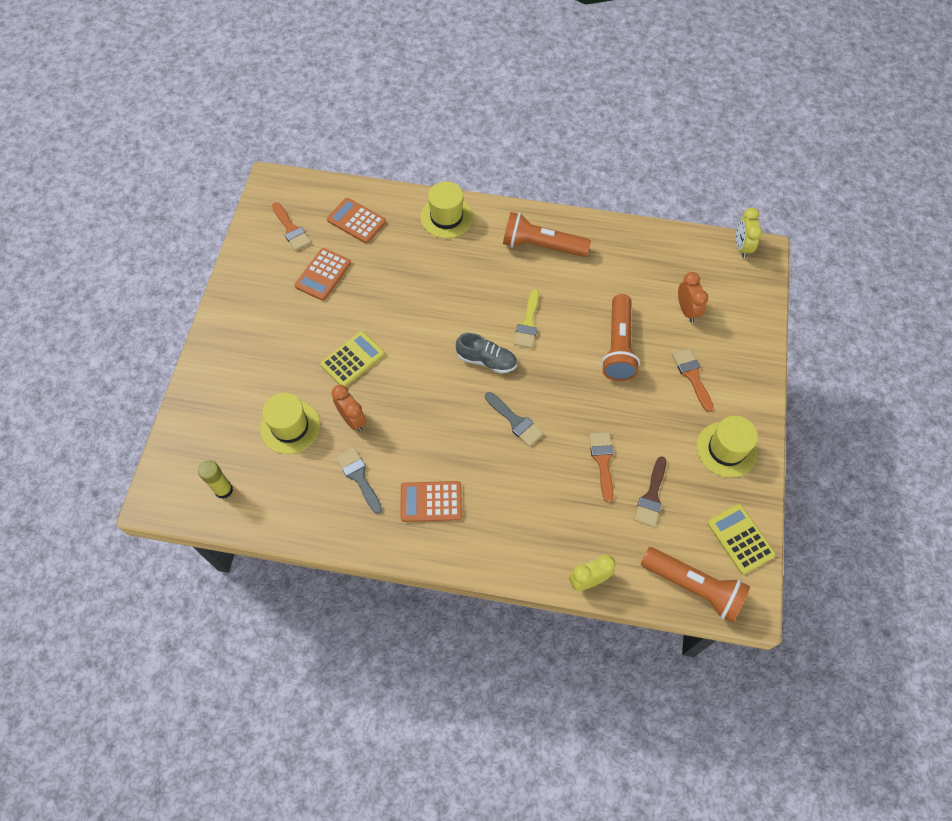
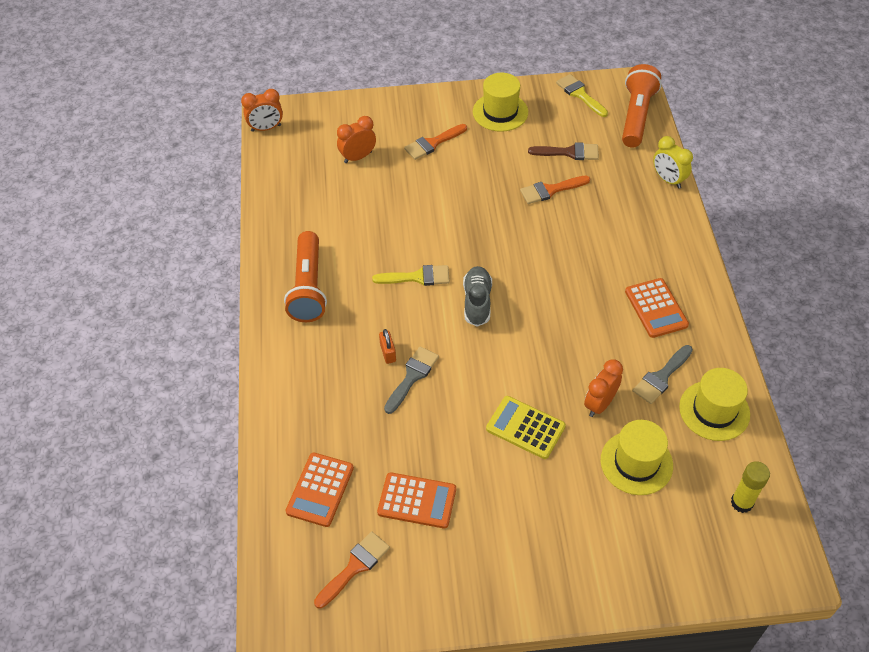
camera: 105 degrees left, 10 degrees down
yellow hat [421,181,473,238] -> yellow hat moved to [679,368,750,441]
grey brush [485,392,544,447] -> grey brush moved to [384,346,439,414]
orange flashlight [601,294,640,381] -> none
yellow calculator [707,504,776,574] -> yellow brush [556,74,608,117]
yellow clock [736,208,763,258] -> orange clock [241,89,283,132]
none -> orange padlock [379,329,396,364]

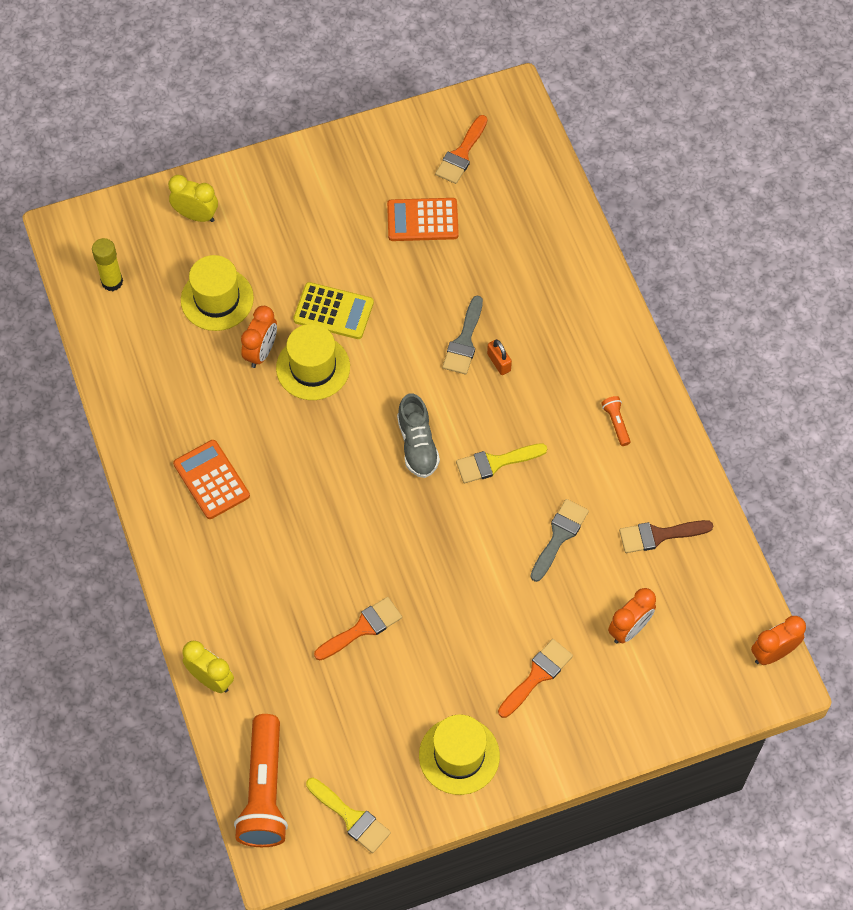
camera: 165 degrees right, 10 degrees up
orange flashlight [284,231,327,322] -> orange flashlight [601,396,631,446], size x0.42
orange calculator [285,453,354,527] -> none
brown brush [528,142,599,160] -> brown brush moved to [619,520,713,553]
grey brush [633,345,693,404] -> grey brush moved to [530,499,589,582]
yellow hat [679,368,750,441] -> yellow hat moved to [276,324,350,400]
none -> yellow clock [168,175,218,222]

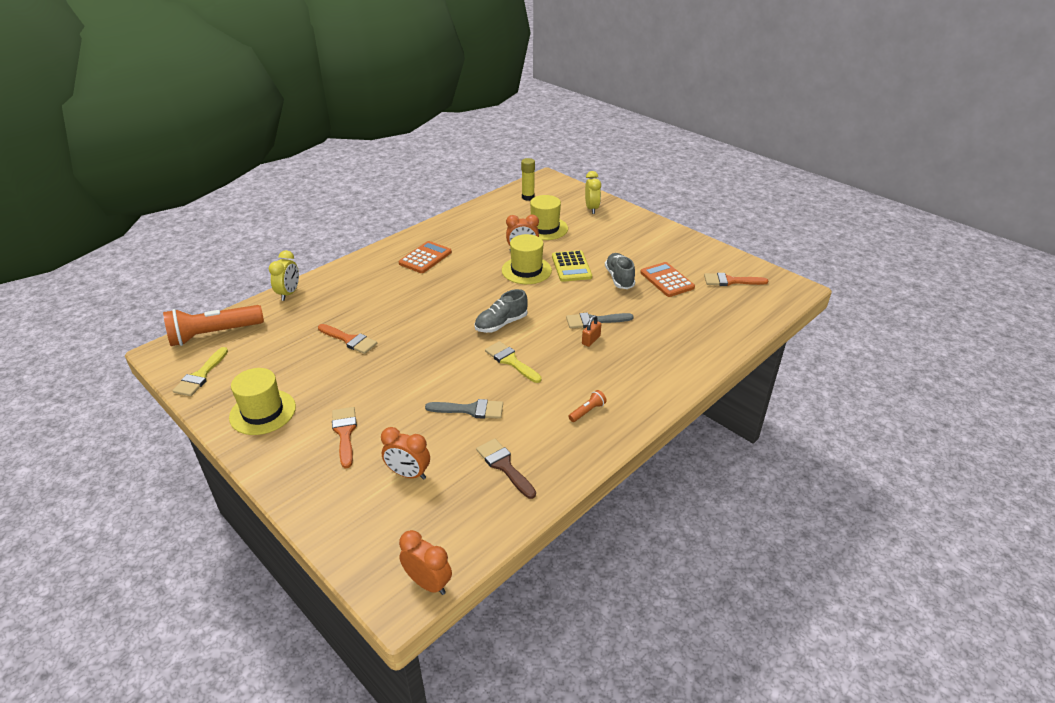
camera: 65 degrees right, 25 degrees down
orange brush [498,639,573,718] -> orange brush turned 120 degrees counterclockwise [332,407,357,468]
none -> grey shoe [605,253,635,289]

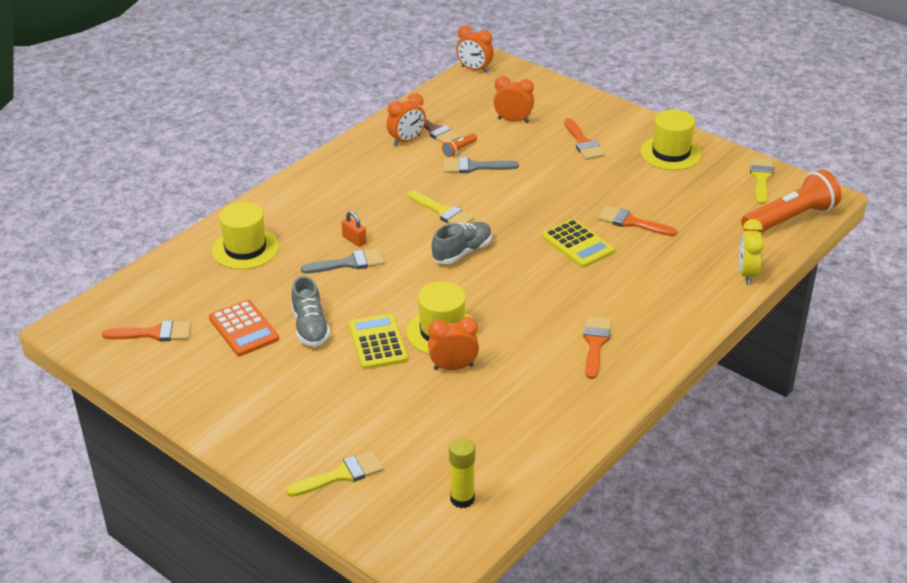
camera: 175 degrees right, 0 degrees up
orange calculator [398,241,452,273] -> orange brush [583,316,611,379]
yellow hat [530,195,568,240] -> yellow hat moved to [212,202,279,269]
orange flashlight [568,390,607,422] -> orange flashlight moved to [442,133,477,157]
orange padlock [582,315,601,347] -> orange padlock turned 75 degrees counterclockwise [341,211,367,247]
yellow clock [585,171,601,214] -> yellow brush [286,451,384,497]
none -> orange clock [387,93,426,146]
none -> yellow calculator [542,219,614,268]

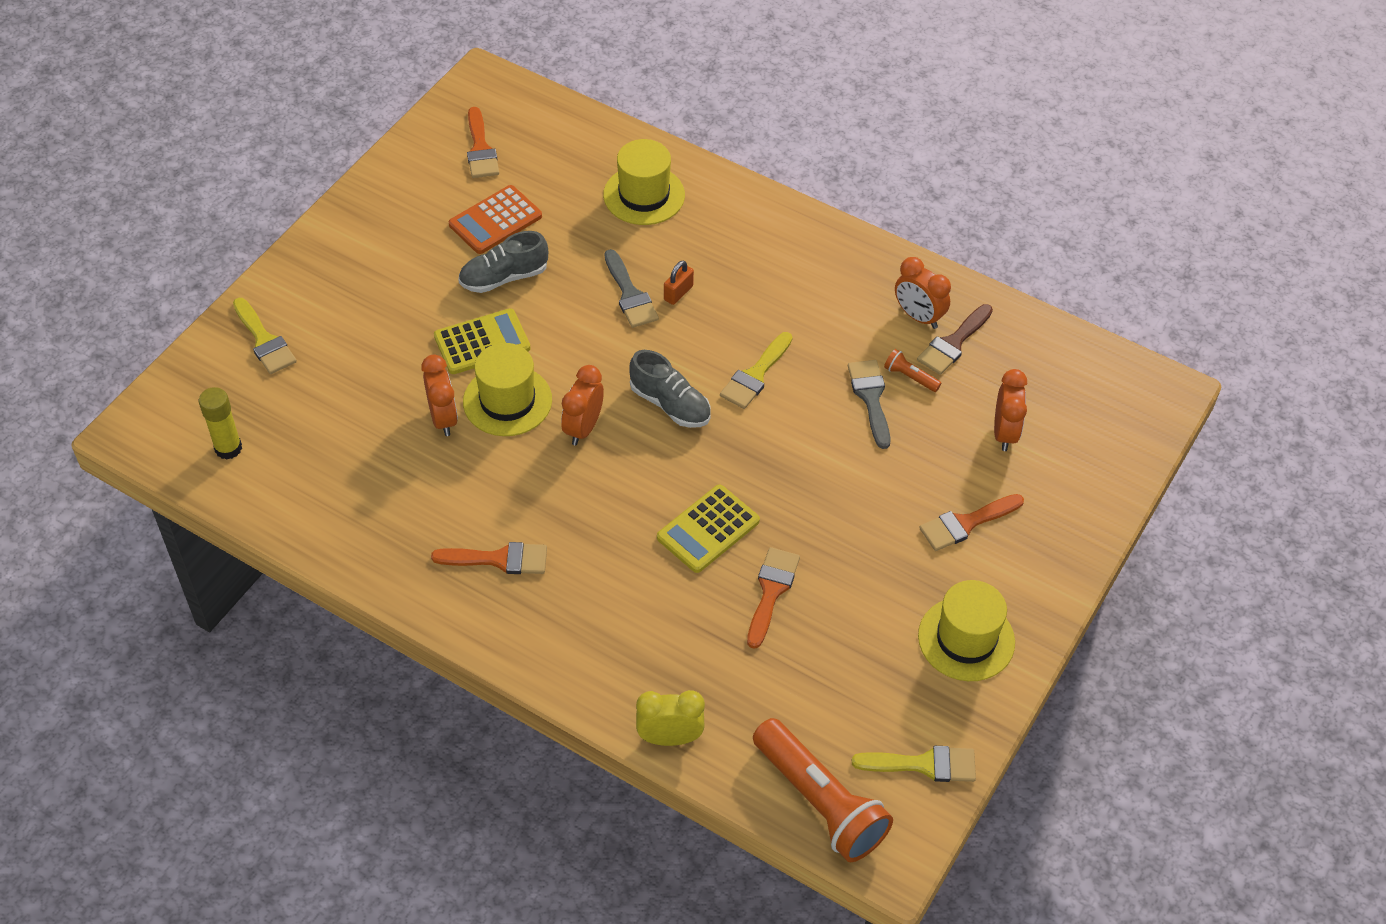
camera: 80 degrees right, 15 degrees up
orange clock [456,25,494,73] -> orange clock moved to [561,365,604,445]

